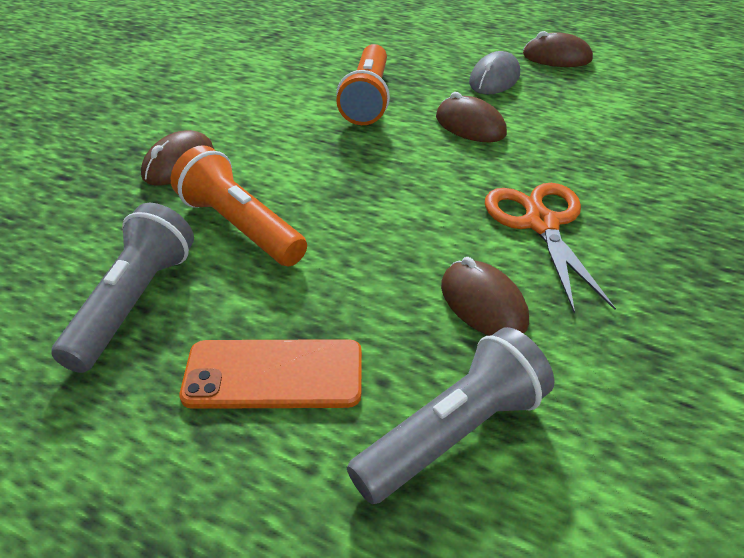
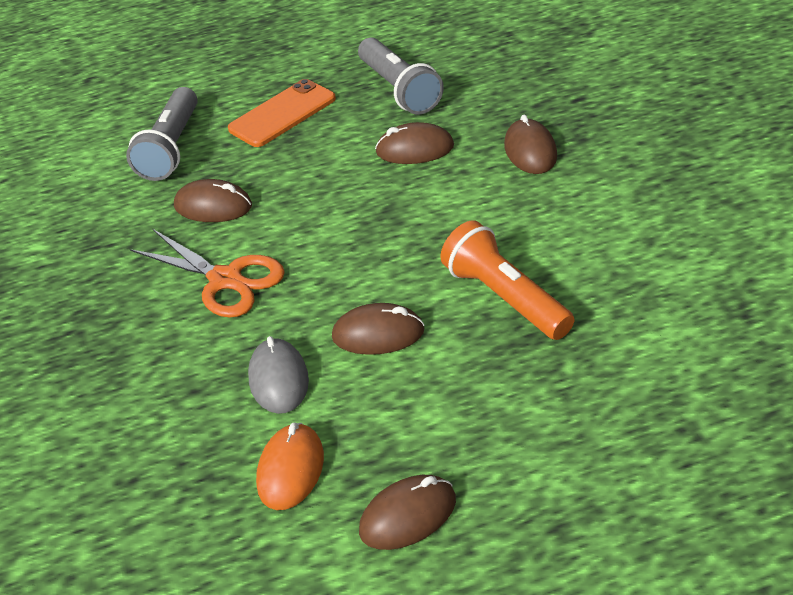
camera: 140 degrees right, 0 degrees up
orange flashlight [171,145,307,266] -> brown mouse [375,122,454,164]
grey mouse [469,51,520,94] -> grey mouse moved to [248,336,309,414]
none -> orange mouse [256,423,324,510]

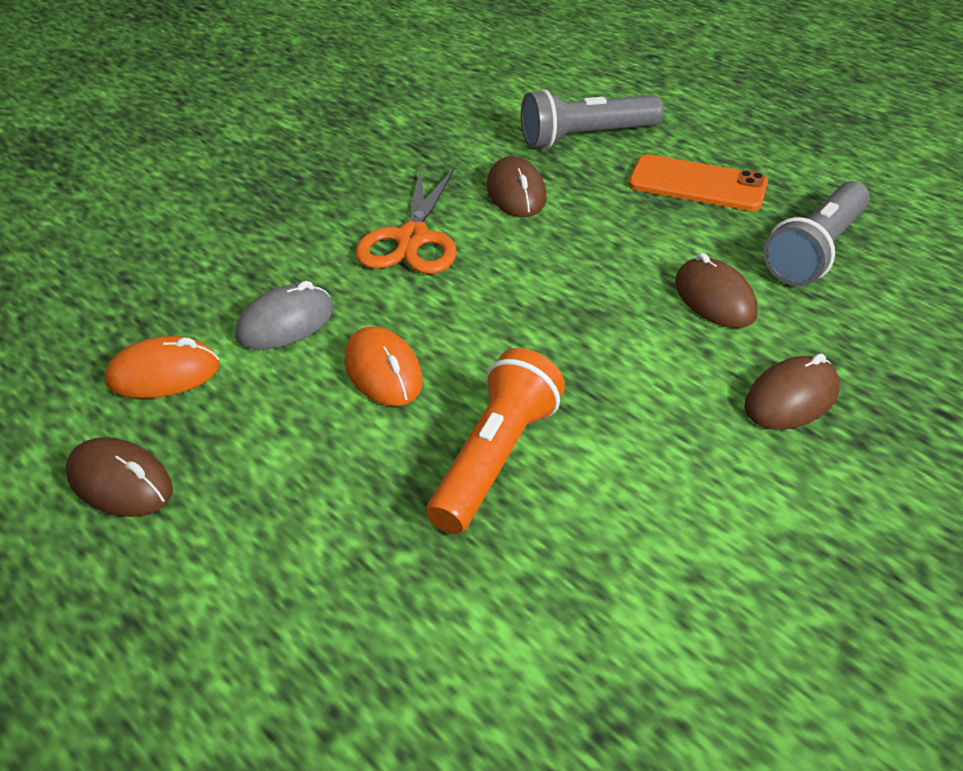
camera: 60 degrees right, 0 degrees up
brown mouse [332,303,425,355] -> orange mouse [344,326,423,406]

